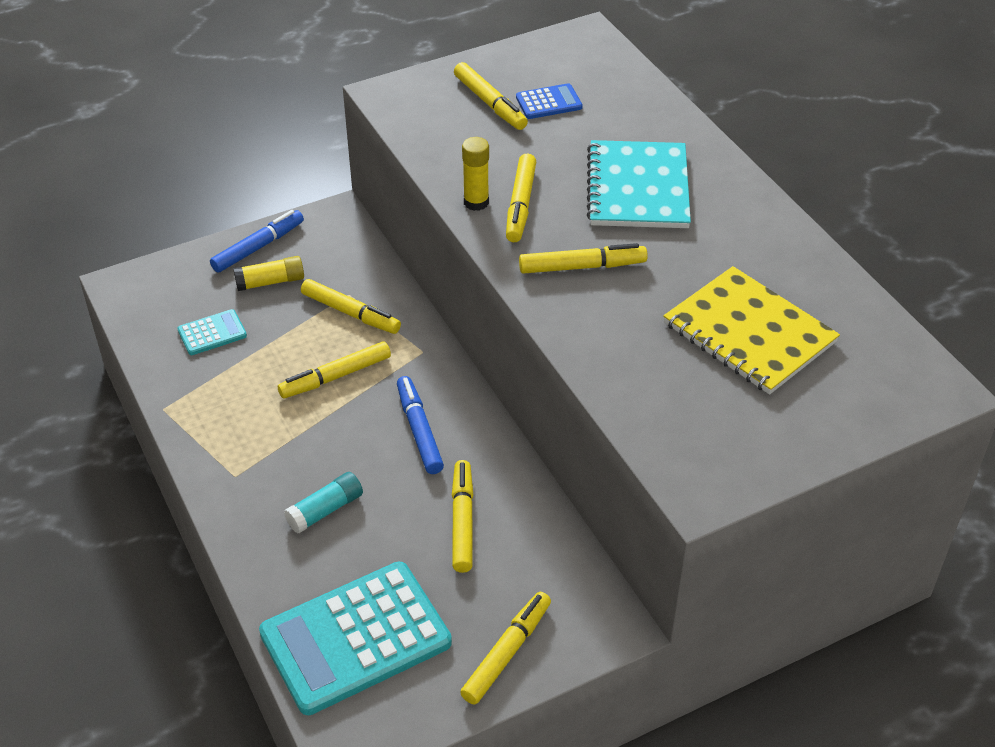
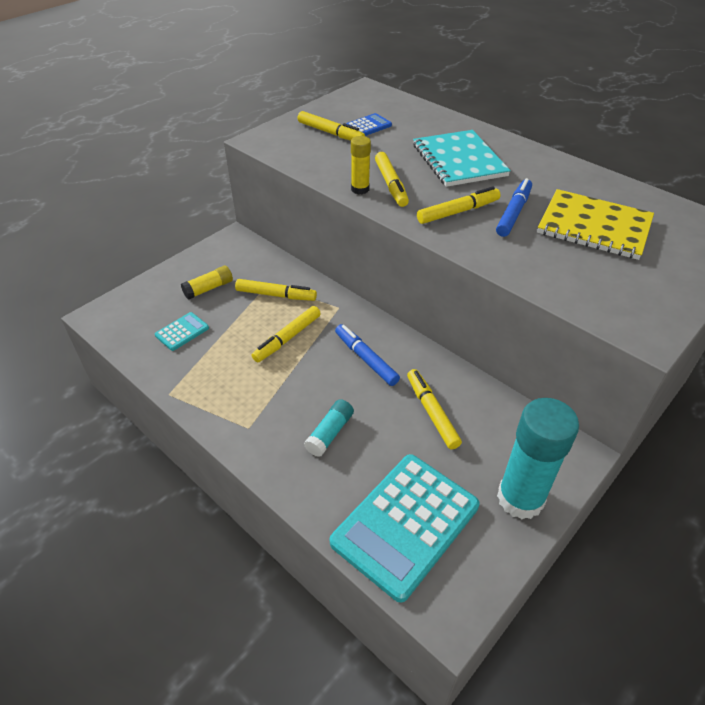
camera: 20 degrees left, 0 degrees up
blue marker [210,210,304,272] -> blue marker moved to [496,178,532,237]
yellow marker [460,592,551,705] -> turquoise glue stick [497,398,579,519]

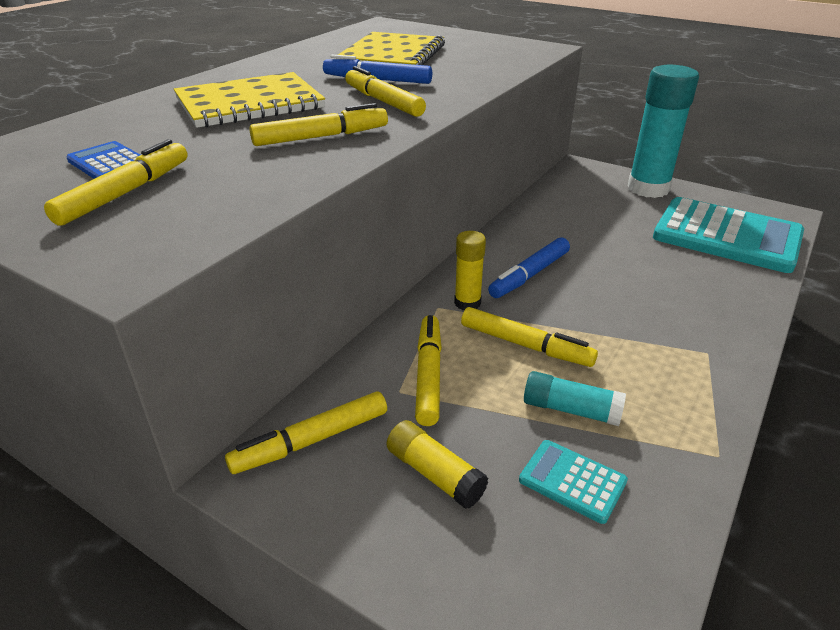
camera: 100 degrees left, 10 degrees down
turquoise glue stick [304,399,354,457] -> turquoise glue stick moved to [524,371,626,426]
yellow glue stick [351,136,371,194] -> yellow glue stick moved to [454,231,486,310]
yellow marker [407,369,462,449] -> yellow marker moved to [225,392,387,474]
turquoise notebook [413,130,511,187] -> yellow notebook [174,72,325,128]

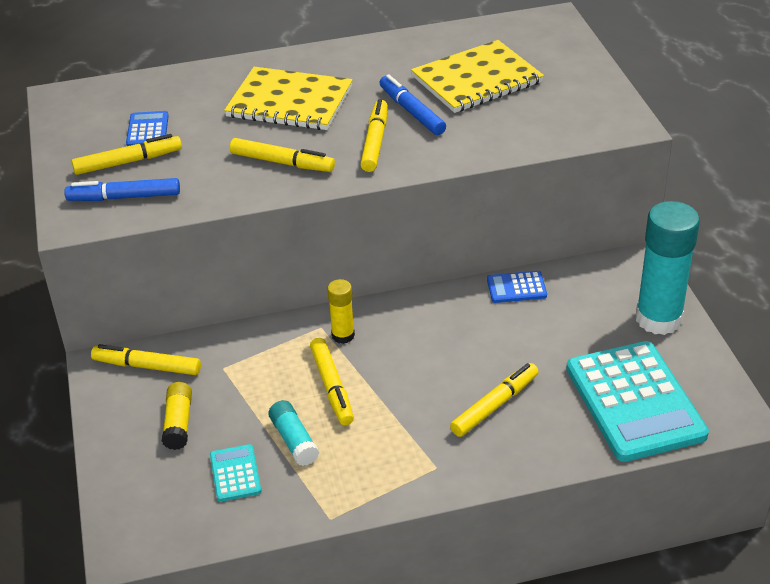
camera: 45 degrees right, 5 degrees up
yellow marker [415,315,442,426] -> yellow marker moved to [450,363,538,437]
blue marker [488,237,570,298] -> blue marker moved to [64,178,180,201]
none -> blue calculator [487,271,547,303]

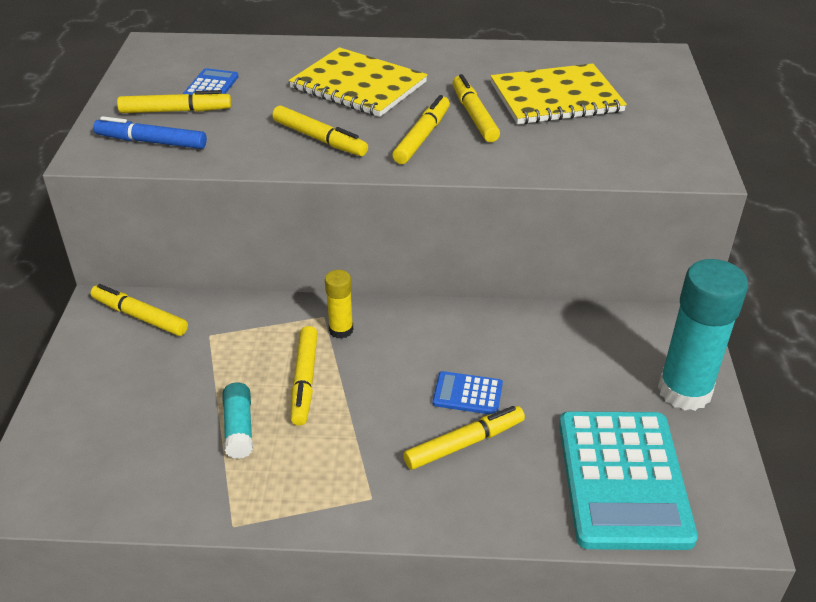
camera: 15 degrees right, 0 degrees up
yellow glue stick [162,382,192,450] -> none
turquoise calculator [210,444,262,502] -> none
blue marker [379,75,446,135] -> yellow marker [452,74,500,142]
blue calculator [487,271,547,303] -> blue calculator moved to [433,371,503,414]

